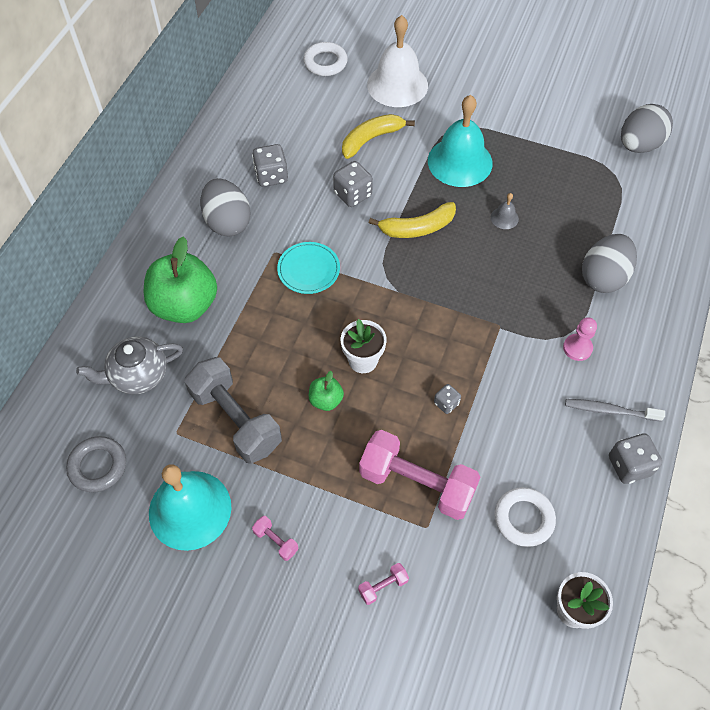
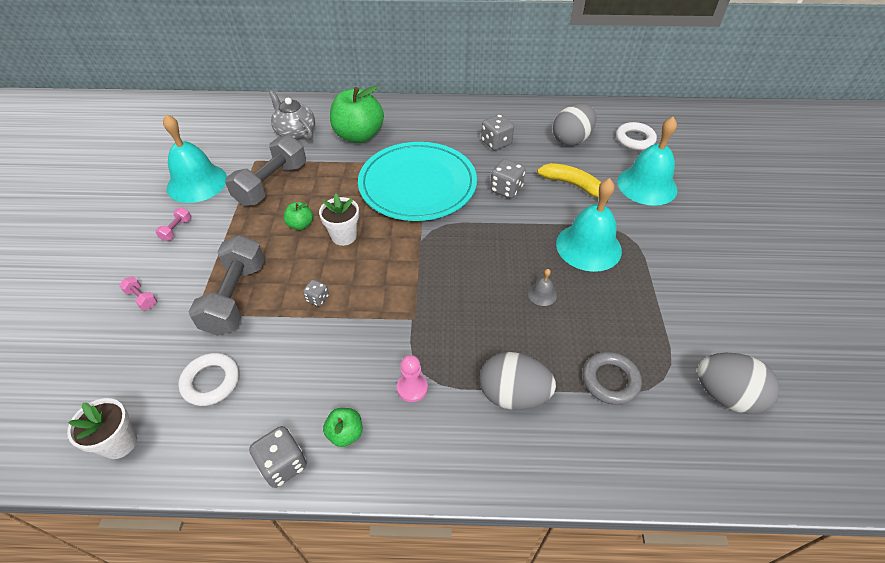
camera: 70 degrees right, 10 degrees down
grey ring [66,436,126,492] -> grey ring moved to [583,352,642,405]
grey egg [200,178,251,236] -> grey egg moved to [553,103,596,146]
turquoise plate [277,242,340,294] -> turquoise plate [358,142,477,221], size x2.26
pink dumbbell [359,430,480,520] -> grey dumbbell [189,235,265,336]
white bell [367,15,428,107] -> turquoise bell [617,117,678,206]
yellow banana [369,202,456,238] -> none
grey toothbrush [565,399,665,422] -> green apple [323,408,363,447]

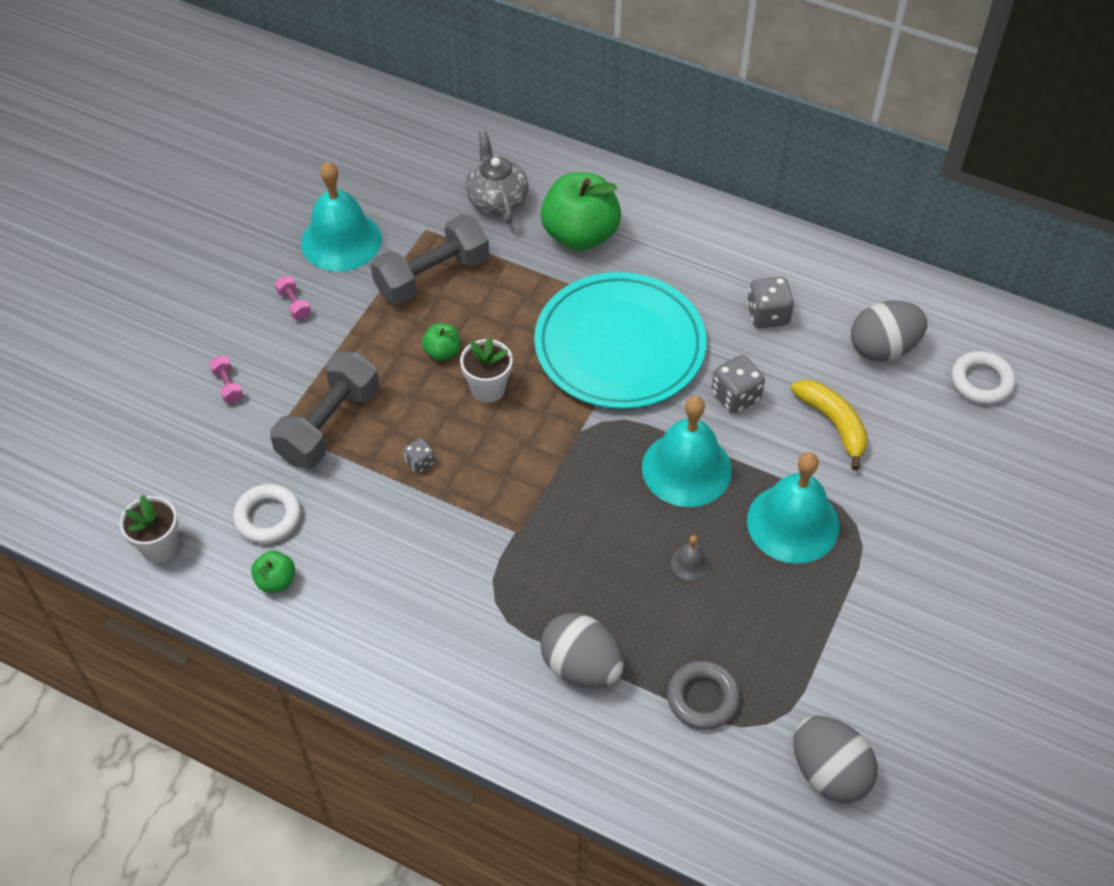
camera: 25 degrees right, 5 degrees up
pink dumbbell [155,208,191,241] -> pink dumbbell turned 75 degrees counterclockwise [275,276,311,320]
grey dice [249,426,307,488] -> none
green apple [323,408,363,447] -> green apple moved to [251,551,295,593]
pink pawn [397,355,428,402] -> none
turquoise bell [617,117,678,206] -> turquoise bell moved to [642,396,732,507]

